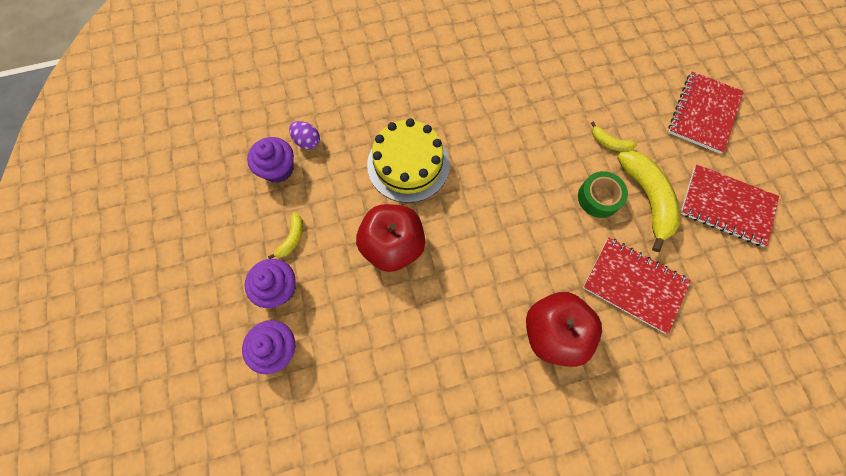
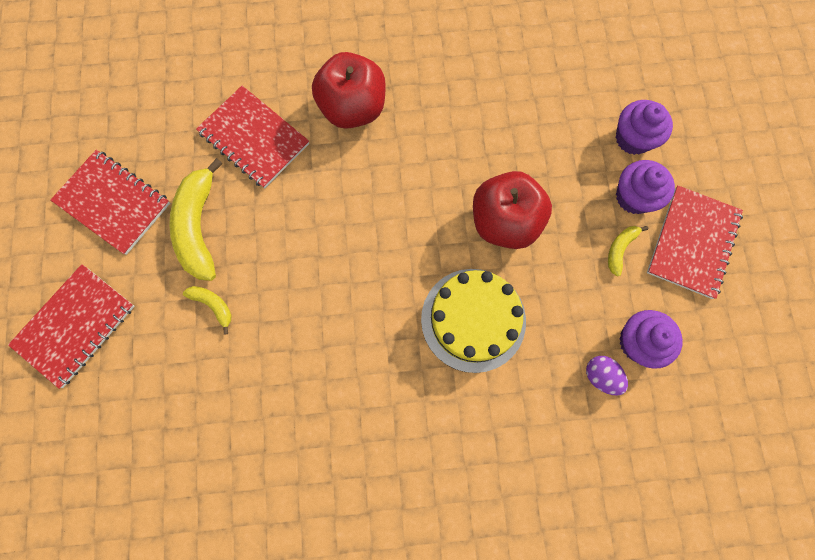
camera: 170 degrees left, 5 degrees up
green tape [578,171,628,218] -> none
none -> red notebook [647,185,743,299]

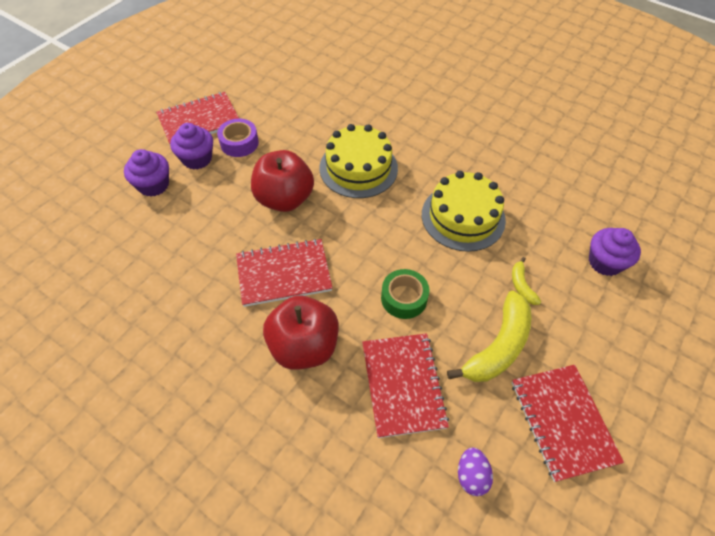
camera: 140 degrees left, 20 degrees down
red notebook [8,264,135,389] -> red notebook moved to [236,238,332,307]
purple egg [586,356,628,396] -> purple egg moved to [458,448,493,496]
yellow banana [608,226,648,277] -> purple tape [217,118,259,157]
purple cupcake [619,310,683,369] -> purple cupcake moved to [589,228,641,276]
none -> green tape [381,269,429,319]
none -> yellow cake [422,171,506,252]

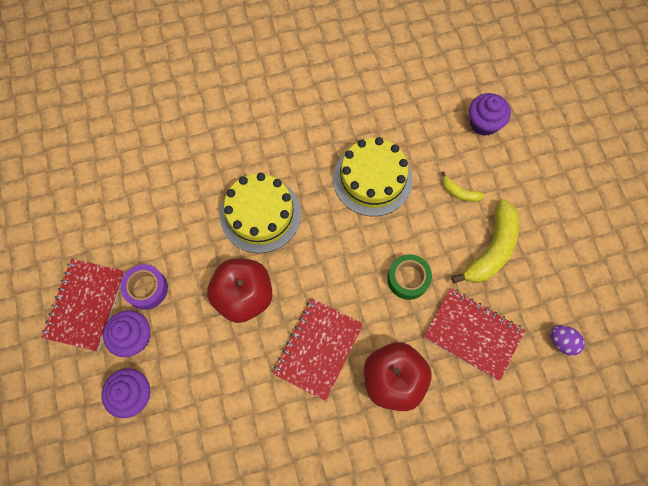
camera: 50 degrees left, 15 degrees up
yellow banana [447,291,532,382] -> yellow banana turned 45 degrees clockwise [452,199,520,283]
red notebook [512,365,624,482] -> none

